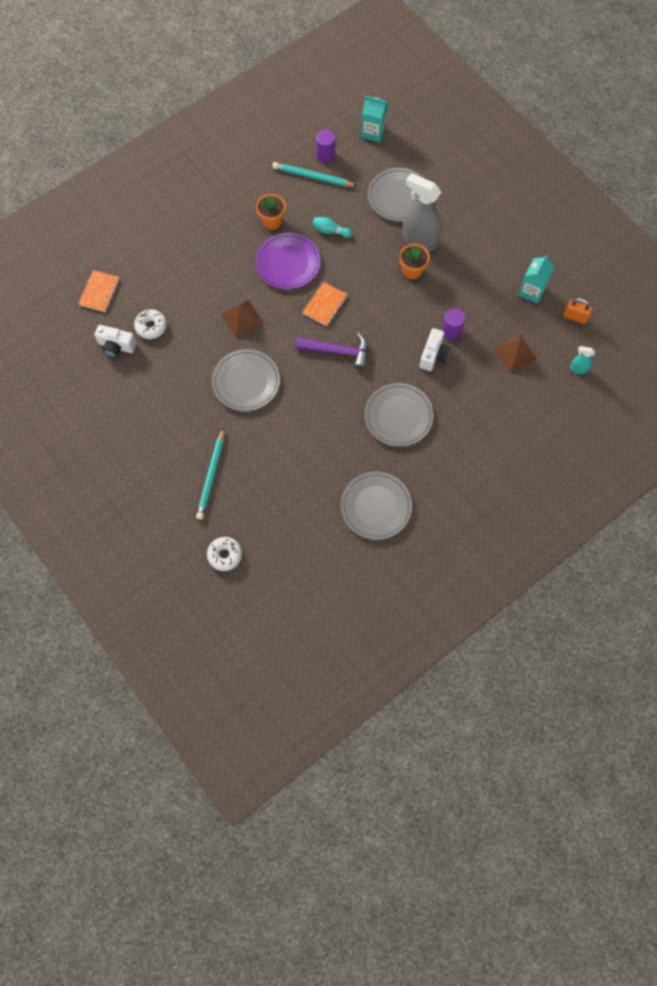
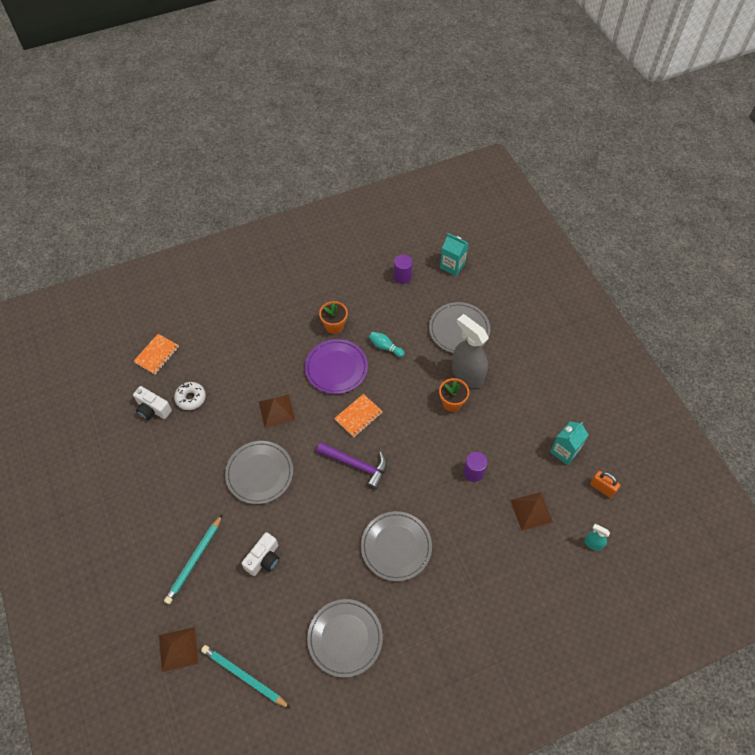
camera: 15 degrees right, 10 degrees down
white donut [207,537,242,571] -> brown pyramid [159,627,198,672]
turquoise pencil [272,162,357,187] -> turquoise pencil moved to [201,645,291,709]
white camera [420,328,450,371] -> white camera moved to [241,532,279,576]

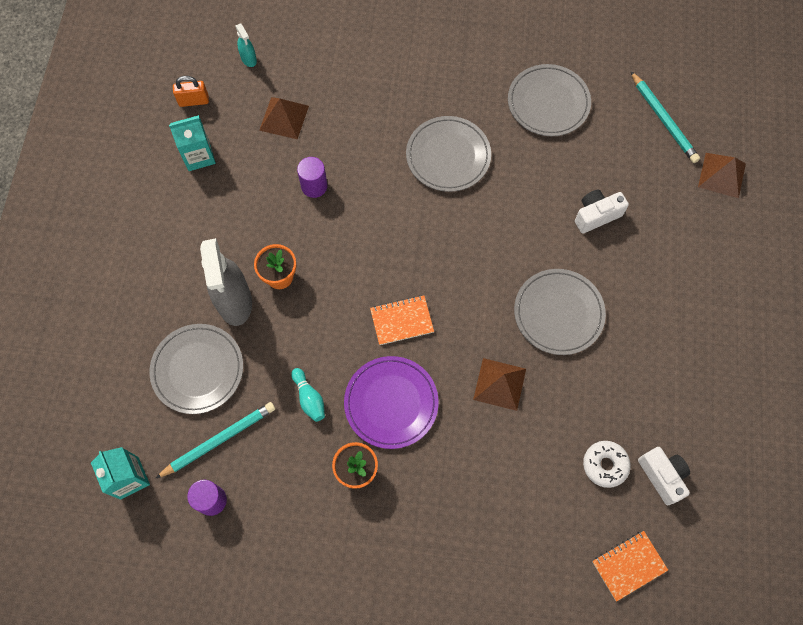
camera: 150 degrees left, 10 degrees up
turquoise pencil [164,514,223,604] -> turquoise pencil moved to [155,402,275,479]
purple hammer [316,442,387,490] -> none
orange padlock [590,471,620,498] -> orange padlock turned 75 degrees counterclockwise [173,76,209,107]

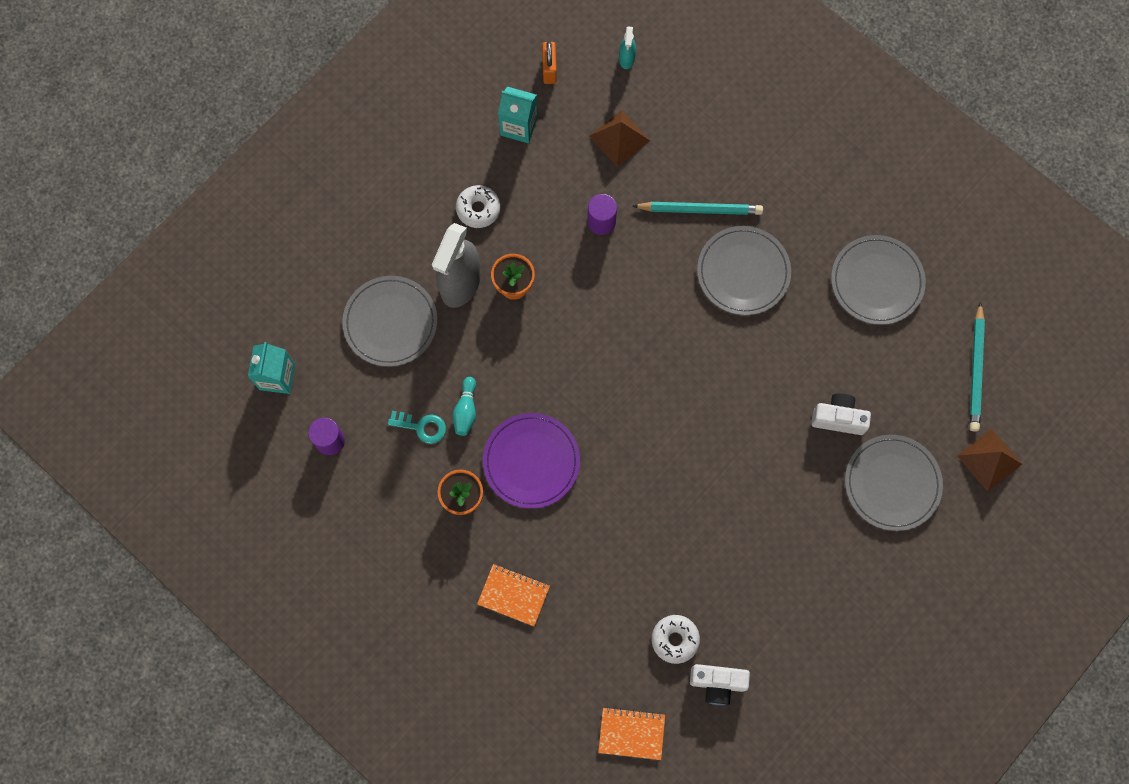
camera: 35 degrees right, 5 degrees up
turquoise pencil [155,402,275,479] -> turquoise pencil moved to [632,202,763,215]
orange padlock [173,76,209,107] -> orange padlock turned 60 degrees clockwise [542,42,557,84]
orange notebook [370,295,434,345] -> orange notebook moved to [477,564,550,626]
brown pyramid [473,358,526,411] -> none
grey plate [514,269,606,355] -> grey plate moved to [845,435,943,531]
white camera [638,447,690,505] -> white camera turned 90 degrees clockwise [690,664,750,705]
none -> turquoise key [388,411,446,444]
none -> white donut [456,185,500,228]

